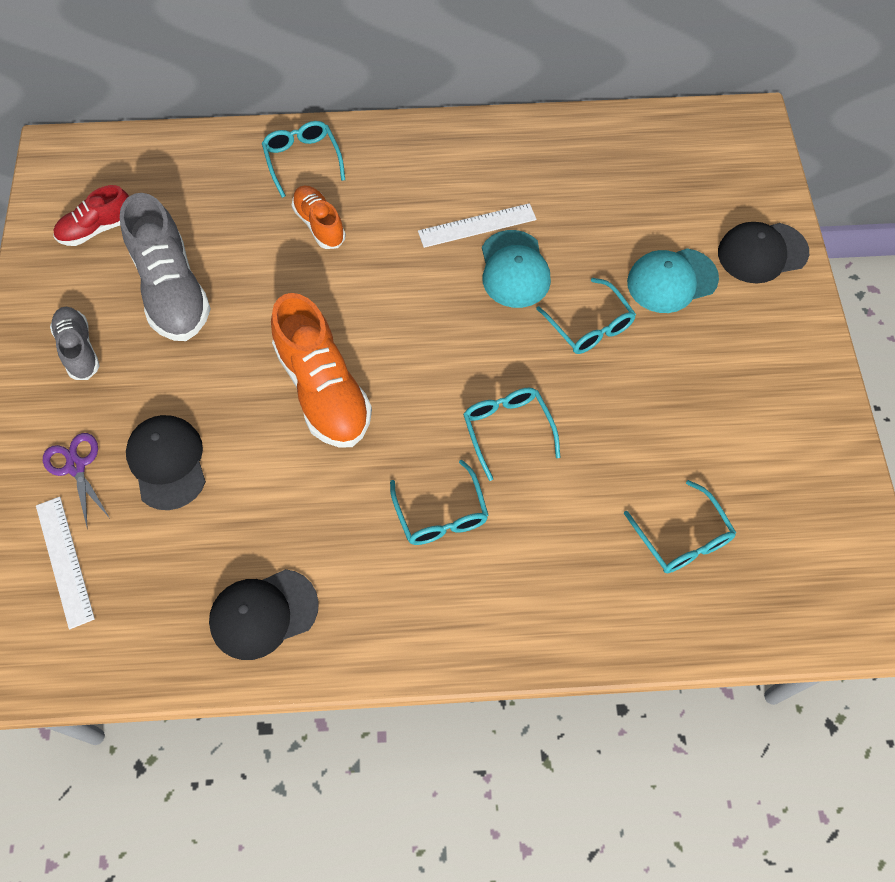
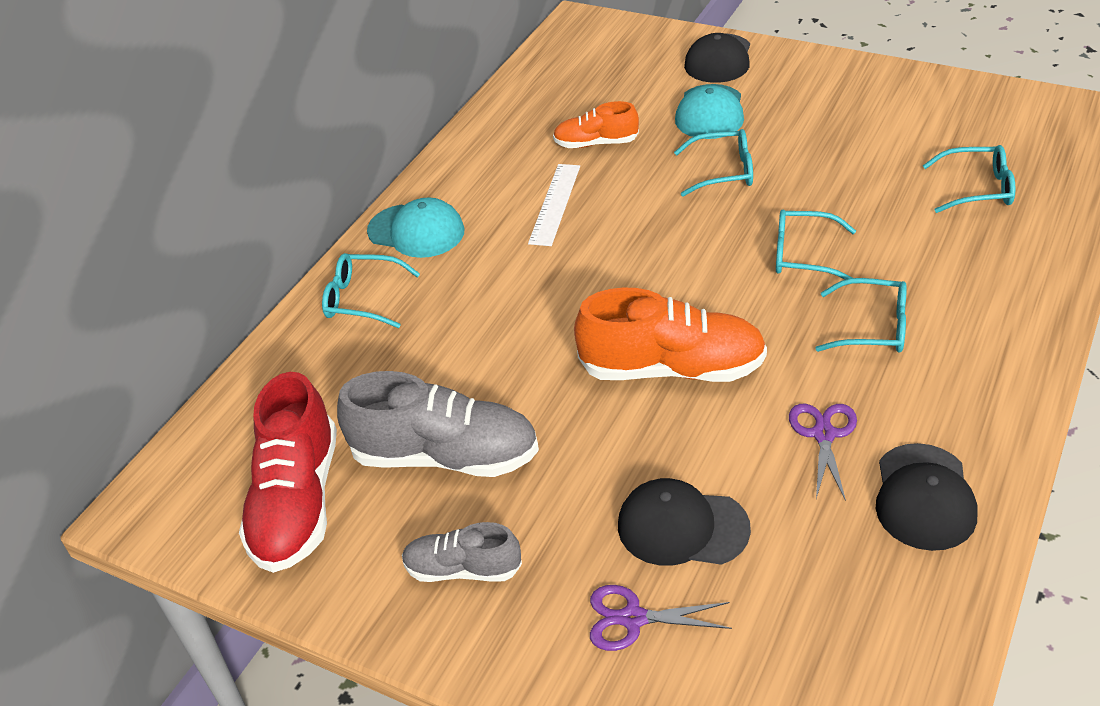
camera: 55 degrees left, 20 degrees down
white ruler [36,497,95,629] -> none
red shoe [53,185,129,246] -> red shoe [239,372,337,573], size x1.76
orange shoe [292,185,346,249] -> orange shoe moved to [553,101,639,148]
turquoise cap [482,230,551,308] -> turquoise cap moved to [367,198,465,258]
none -> purple scissors [789,404,857,501]

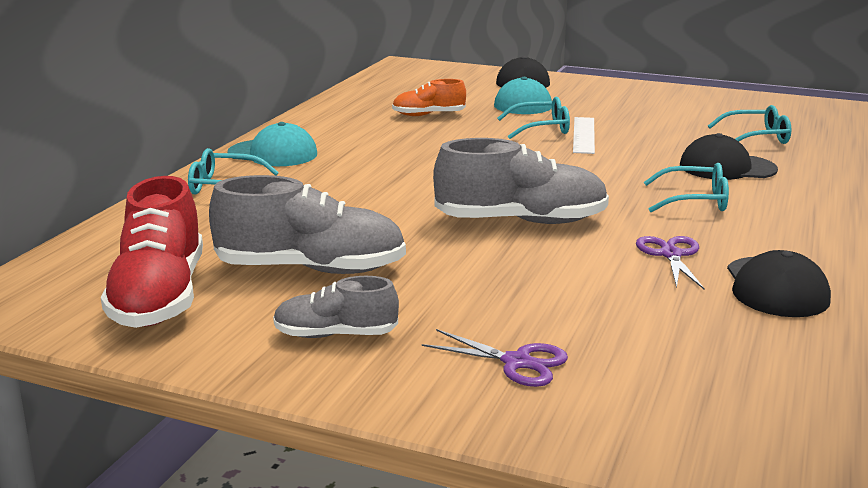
camera: 10 degrees left, 20 degrees down
white ruler [528,164,580,246] -> white ruler moved to [573,117,595,154]
orange shoe [574,287,767,382] -> grey shoe [433,138,609,224]
purple scissors [590,585,732,651] -> purple scissors turned 150 degrees counterclockwise [422,329,568,387]
black cap [618,478,751,566] -> black cap moved to [680,133,778,180]
turquoise glasses [776,210,856,280] -> none

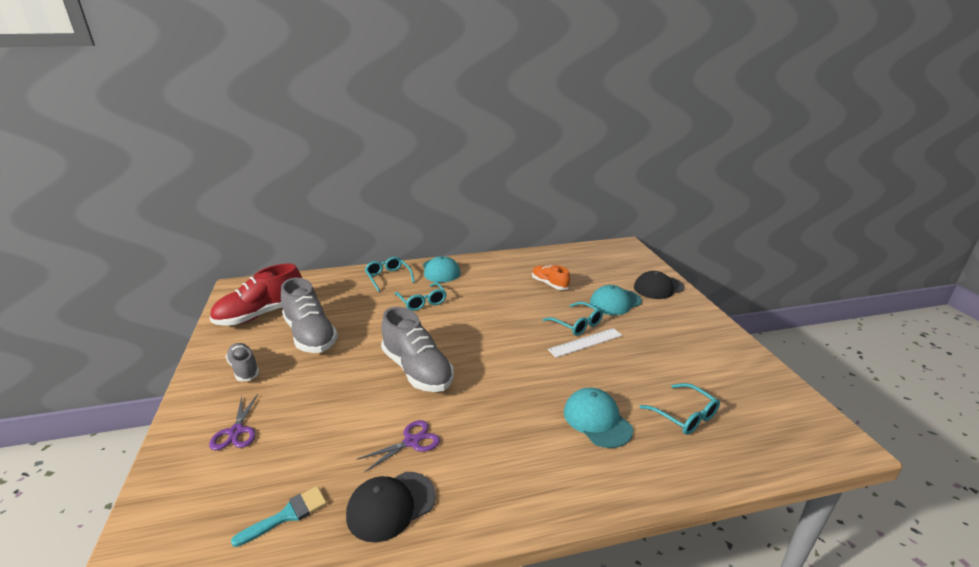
camera: 55 degrees right, 5 degrees up
turquoise glasses [644,163,729,212] -> turquoise glasses moved to [395,282,446,311]
black cap [680,133,778,180] -> turquoise cap [564,388,633,448]
none -> turquoise brush [231,486,327,547]

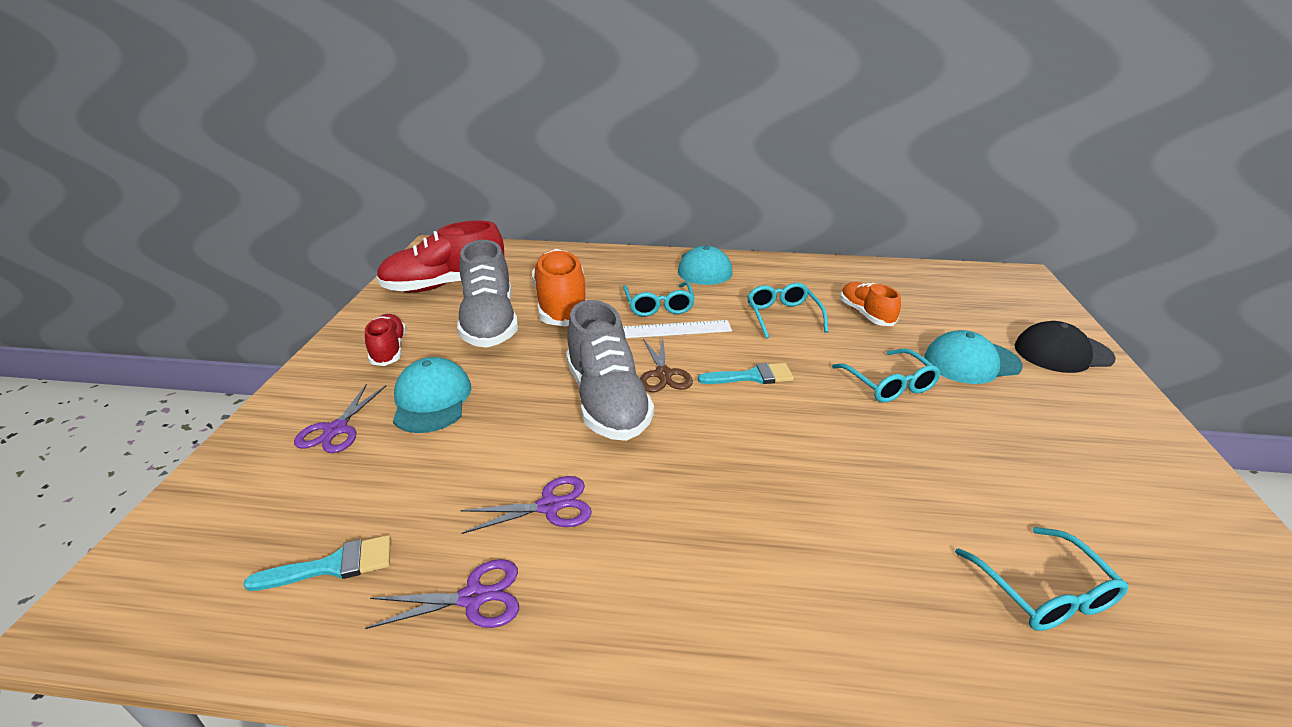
camera: 20 degrees right, 5 degrees up
grey shoe [226,343,260,382] -> red shoe [365,314,406,366]
black cap [346,472,436,542] -> purple scissors [365,559,519,629]
turquoise glasses [365,257,415,292] -> turquoise glasses moved to [747,283,828,338]
white ruler [548,328,622,358] -> white ruler moved to [623,320,732,338]
turquoise cap [564,388,633,448] -> turquoise cap moved to [393,357,471,433]
none -> orange shoe [532,249,586,327]
none -> brown scissors [640,338,693,392]
none -> turquoise brush [698,363,794,384]

